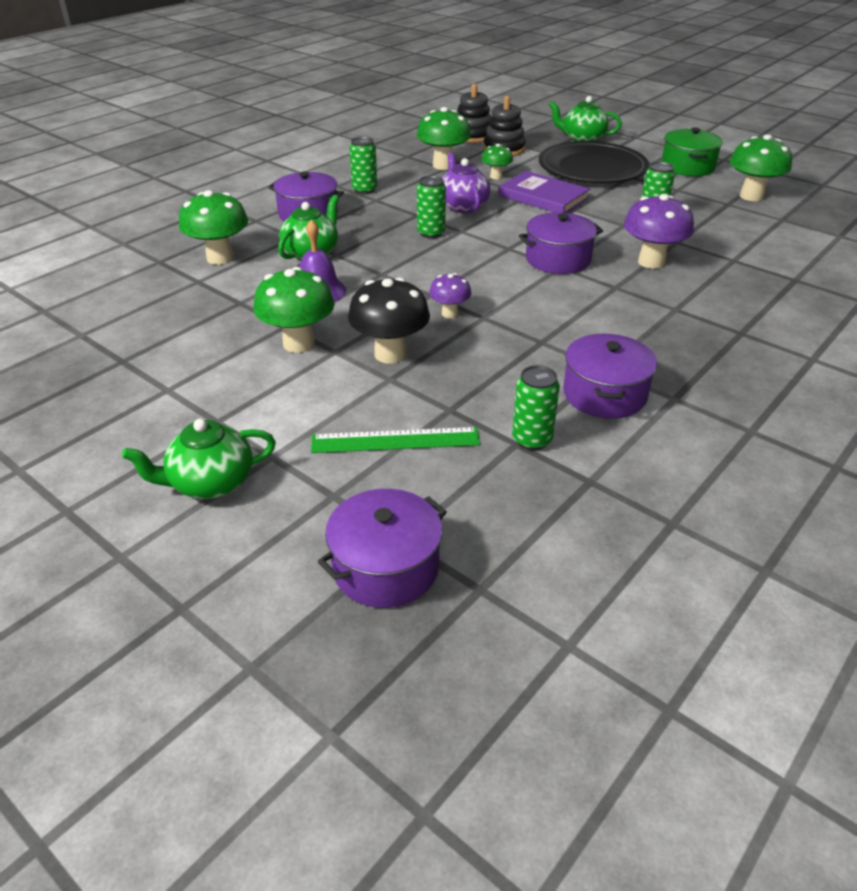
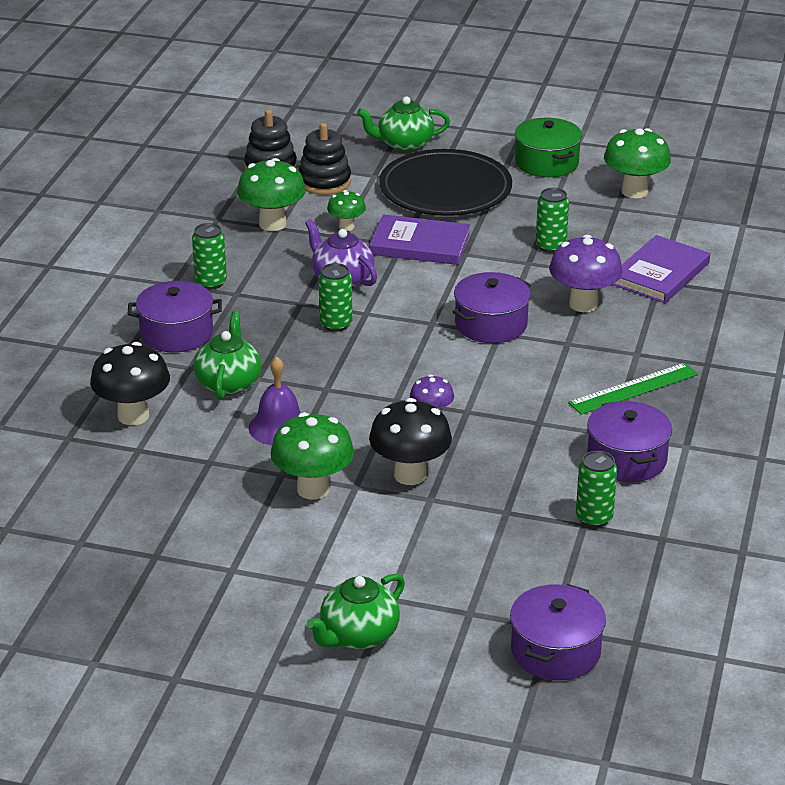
camera: 25 degrees left, 5 degrees down
green mushroom [179,190,248,265] -> black mushroom [90,342,170,425]
green ruler [311,427,480,453] -> green ruler moved to [568,363,698,415]
none -> purple book [612,235,710,303]

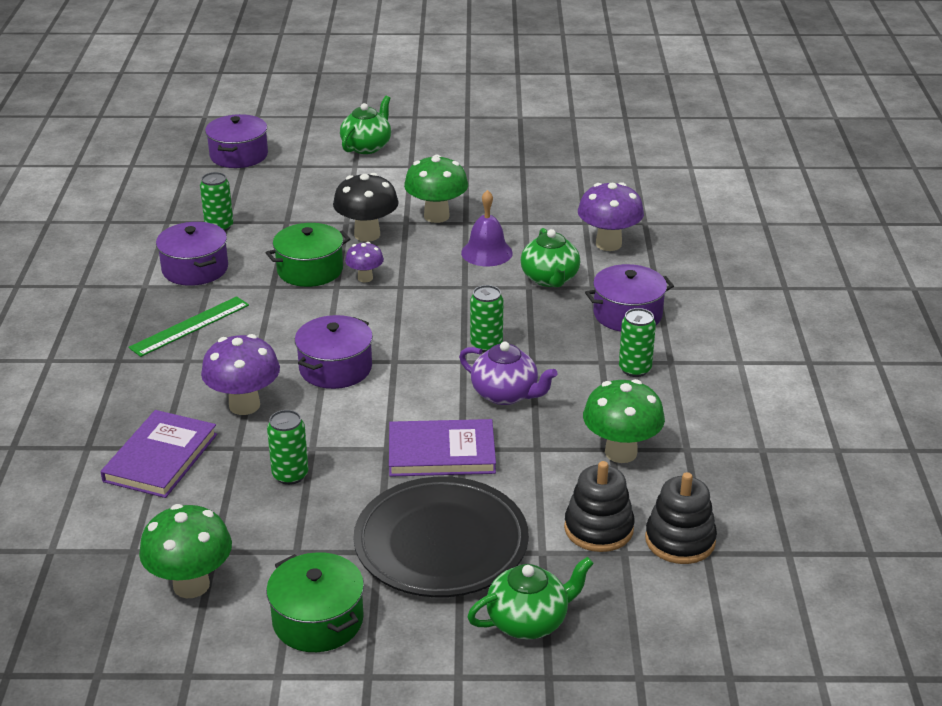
camera: 165 degrees right, 0 degrees up
black mushroom [90,342,170,425] -> purple mushroom [578,182,644,251]
green mushroom [327,190,366,231] -> none
none -> green pot [266,223,350,287]

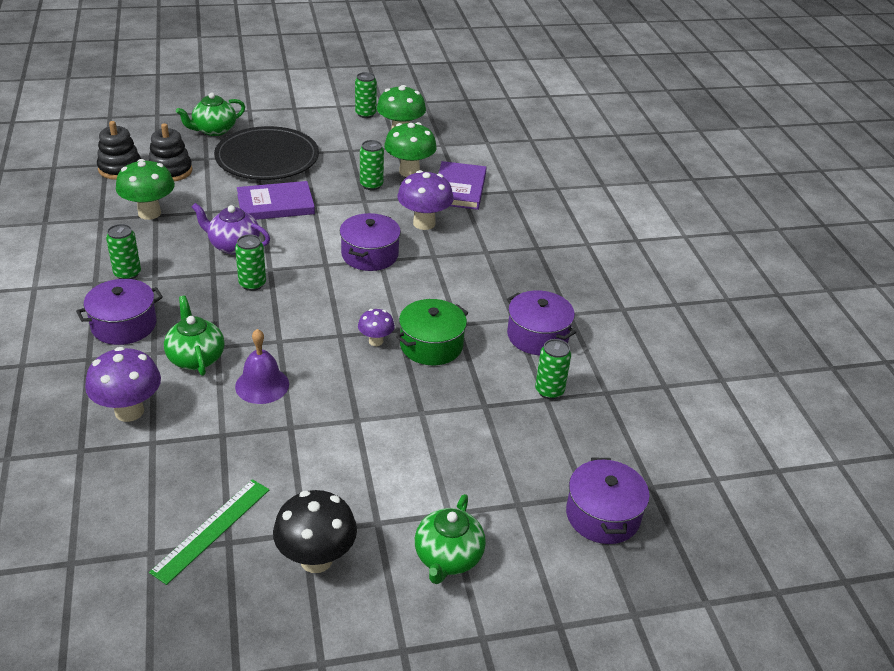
camera: 165 degrees right, 5 degrees up
green ruler [129,296,249,357] -> green ruler moved to [149,479,269,585]
green pot [266,552,364,652] -> none
black mushroom [333,173,399,242] -> black mushroom moved to [273,490,357,573]
green mushroom [404,155,468,223] -> green mushroom moved to [384,122,437,177]
none -> green can [355,72,377,118]

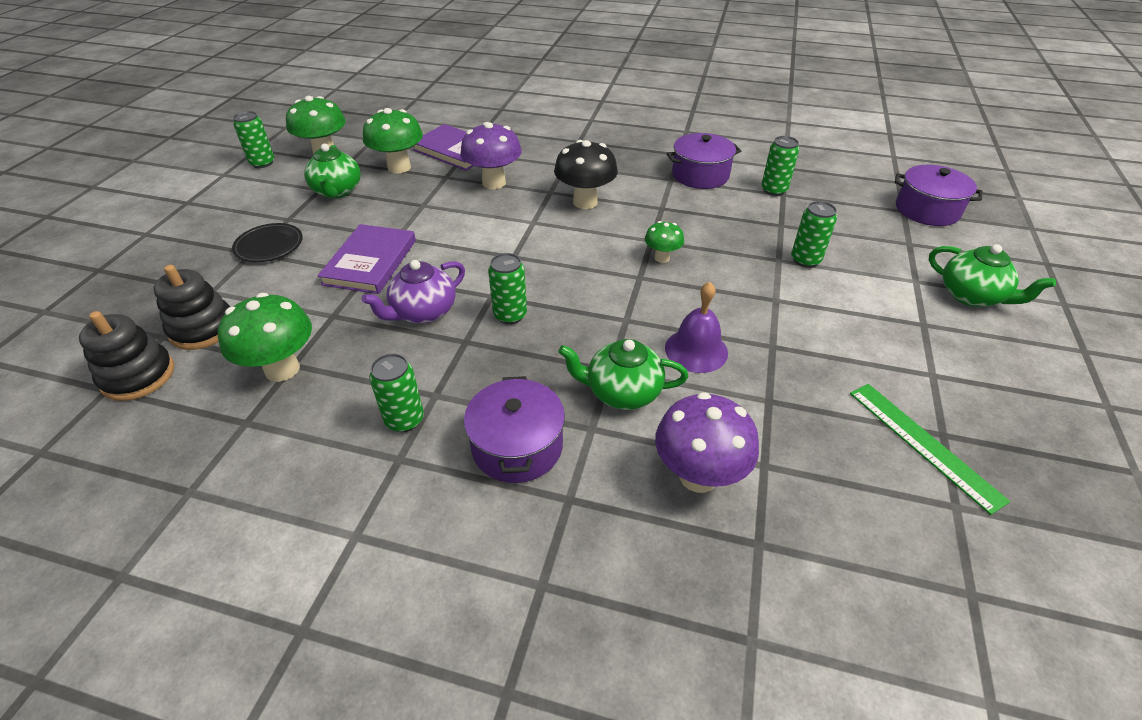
camera: 60 degrees left, 5 degrees up
green teapot [176,92,245,136] -> green teapot moved to [304,144,361,198]
black plate [214,126,319,180] -> black plate [232,223,303,262], size x0.49
black mushroom [273,490,357,573] -> black mushroom moved to [554,140,618,209]
purple pot [340,213,401,271] -> none
purple mushroom [358,309,395,346] -> green mushroom [645,221,684,263]
green can [360,140,384,190] -> green can moved to [791,201,837,268]
green pot [396,299,468,365] -> none

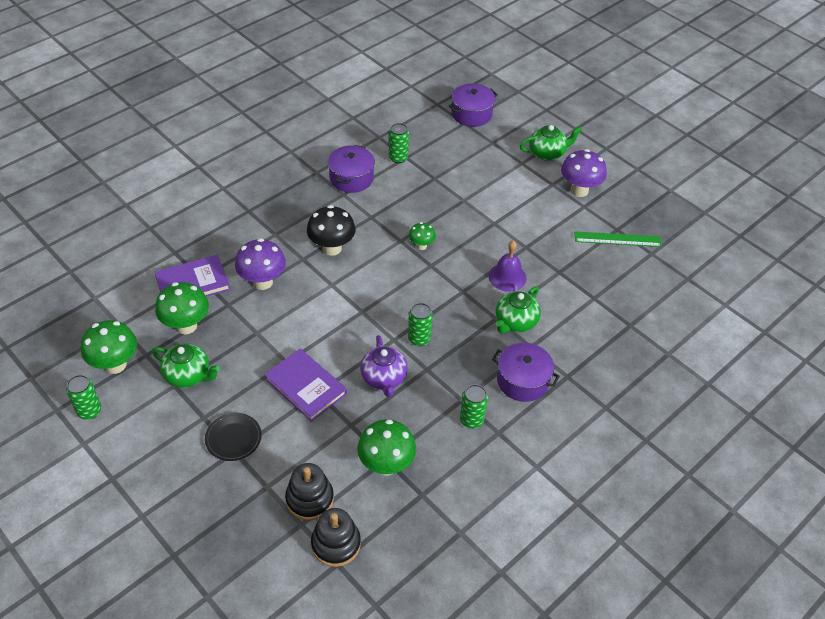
camera: 60 degrees left, 5 degrees up
purple mushroom [655,392,759,493] -> purple mushroom moved to [561,149,607,197]
green can [791,201,837,268] -> none

